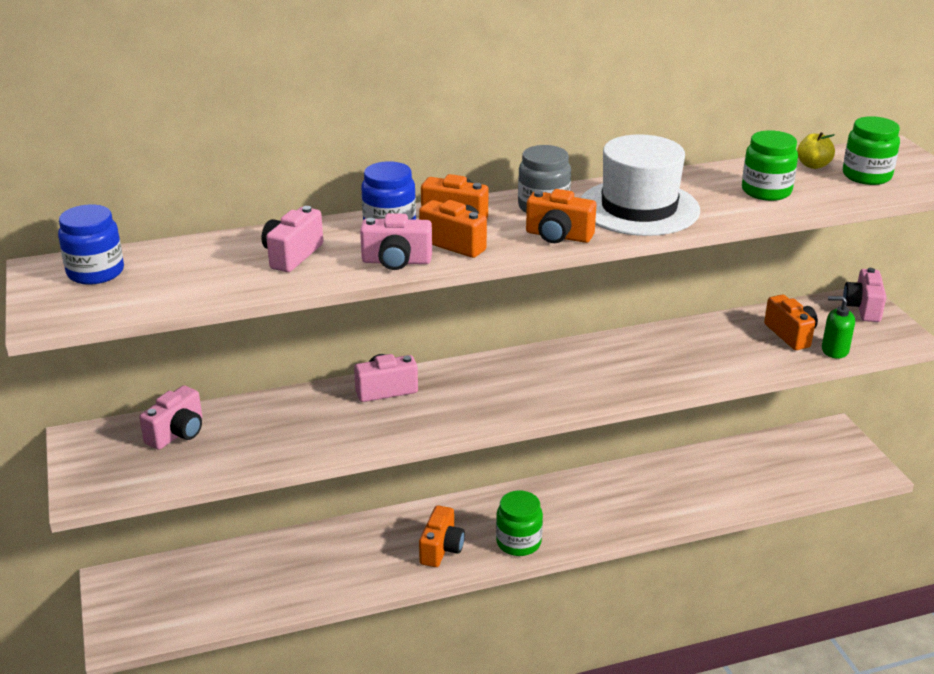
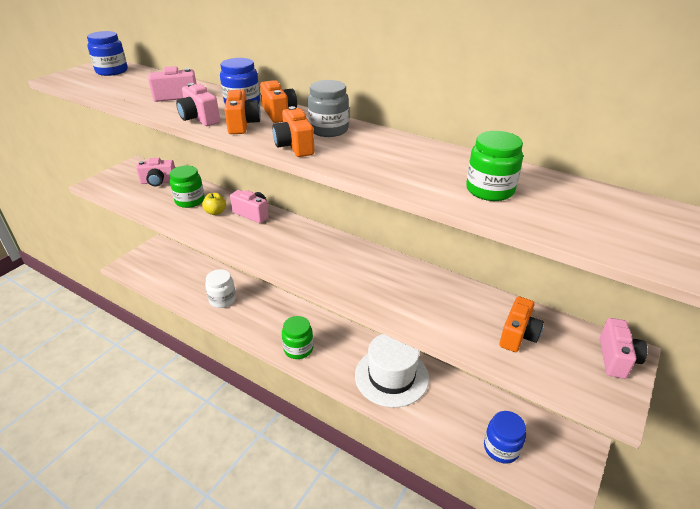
camera: 50 degrees right, 5 degrees up
orange camera [419,505,465,567] -> none
white hat [581,134,700,236] -> white hat moved to [355,334,429,407]
yellow apple [797,132,835,169] -> yellow apple moved to [202,193,226,215]
green soap dispenser [822,296,855,359] -> none
green jar [843,116,900,185] -> green jar moved to [170,165,205,208]
pink camera [843,268,886,322] -> pink camera turned 135 degrees clockwise [600,318,647,379]
none -> white jar [205,269,236,308]
none -> blue jar [484,411,526,463]

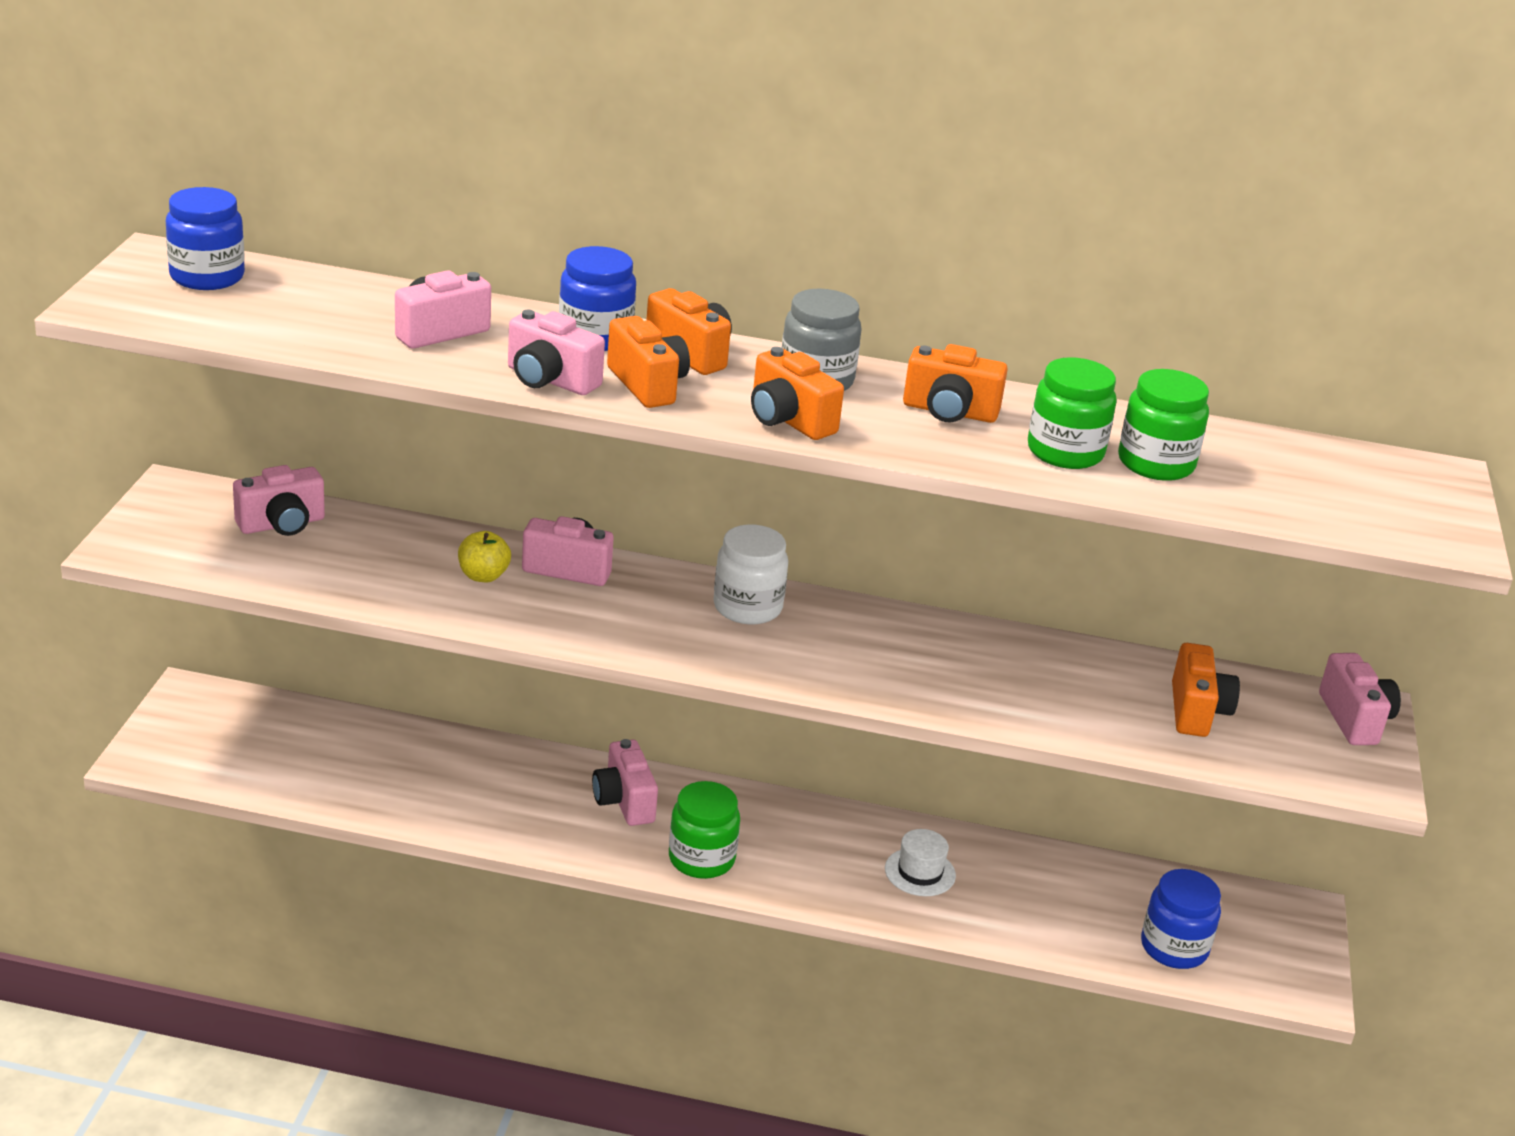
camera: 25 degrees left, 5 degrees down
green jar [170,165,205,208] -> green jar moved to [1028,357,1117,469]
white jar [205,269,236,308] -> white jar moved to [713,524,788,624]
white hat [355,334,429,407] -> white hat [885,829,956,896], size x0.45
none -> pink camera [592,739,658,826]
none -> orange camera [903,344,1008,423]

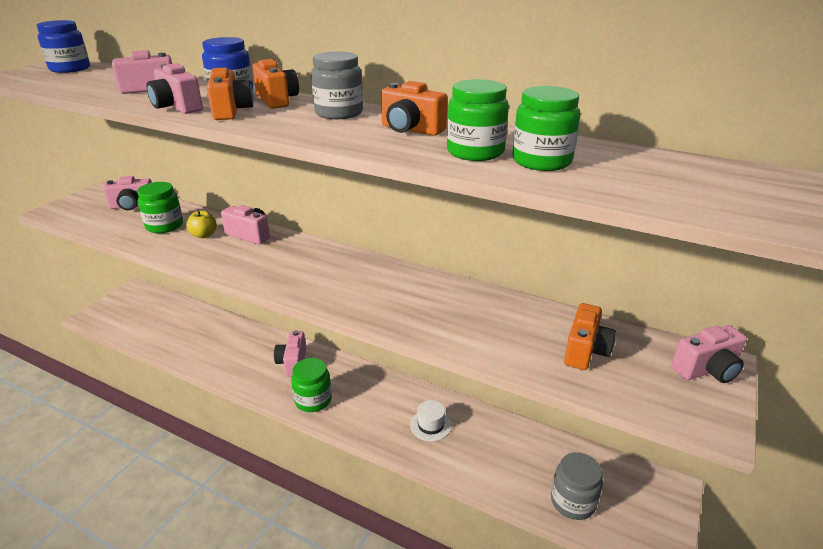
camera: 20 degrees right, 0 degrees up
white jar [713,524,788,624] -> none
orange camera [751,347,844,440] -> none
blue jar [1141,869,1221,969] -> grey jar [551,452,603,520]
pink camera [1319,653,1401,745] -> pink camera turned 60 degrees clockwise [671,325,747,383]
none -> green jar [137,182,183,233]

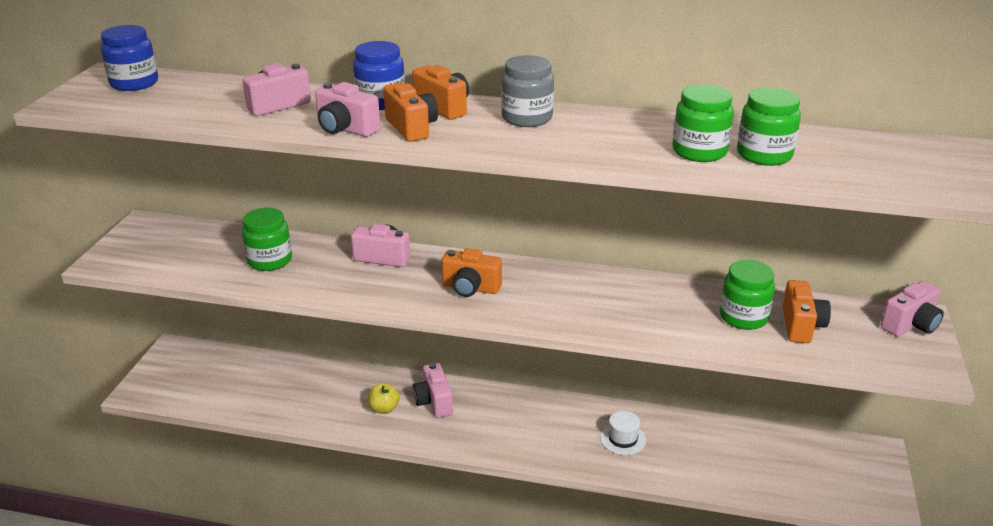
camera: 15 degrees left, 0 degrees up
pink camera [103,176,152,210] -> none
yellow apple [186,210,217,238] -> yellow apple moved to [368,383,400,414]
green jar [291,358,332,412] -> green jar moved to [720,260,775,330]
orange camera [381,81,448,136] -> orange camera moved to [442,248,502,297]
grey jar [551,452,603,520] -> none

